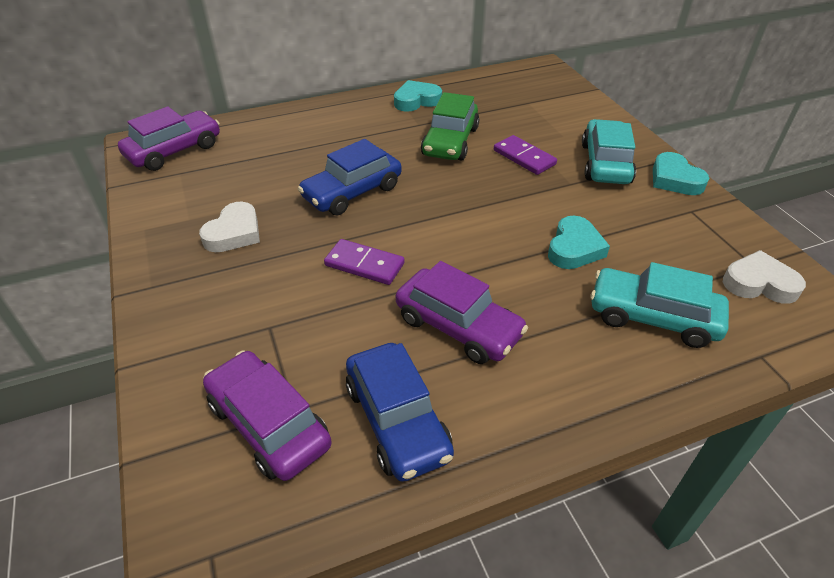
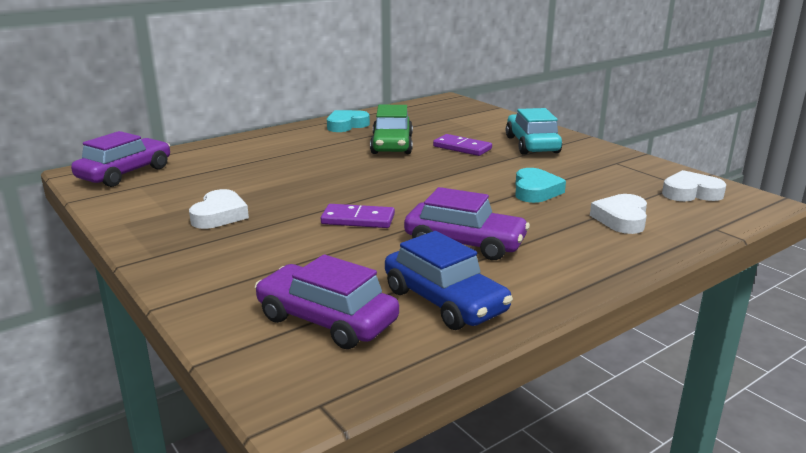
camera: 15 degrees left, 20 degrees down
blue car [298,139,402,215] -> none
turquoise car [590,262,729,348] -> white heart [590,194,647,234]
turquoise heart [653,152,709,195] -> none

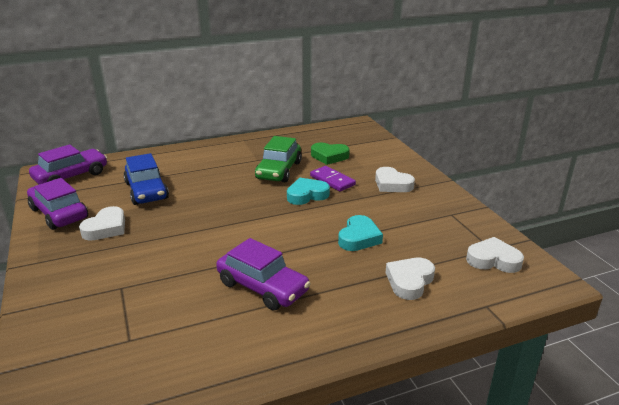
camera: 15 degrees right, 5 degrees up
purple car [255,254,399,349] -> purple car moved to [27,178,88,230]
purple domino [321,204,395,228] -> none
turquoise heart [327,110,370,132] -> turquoise heart moved to [287,178,330,205]
blue car [385,231,513,330] -> blue car moved to [123,153,169,205]
turquoise car [506,108,562,155] -> white heart [375,167,415,192]
none -> green heart [311,143,350,165]

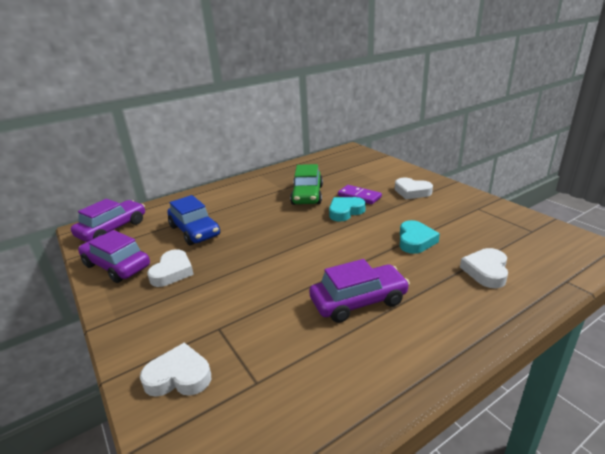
camera: 10 degrees left, 0 degrees up
purple car [216,238,311,311] -> purple car turned 45 degrees counterclockwise [309,259,410,323]
green heart [311,143,350,165] -> none
white heart [466,237,524,273] -> white heart moved to [140,343,211,397]

